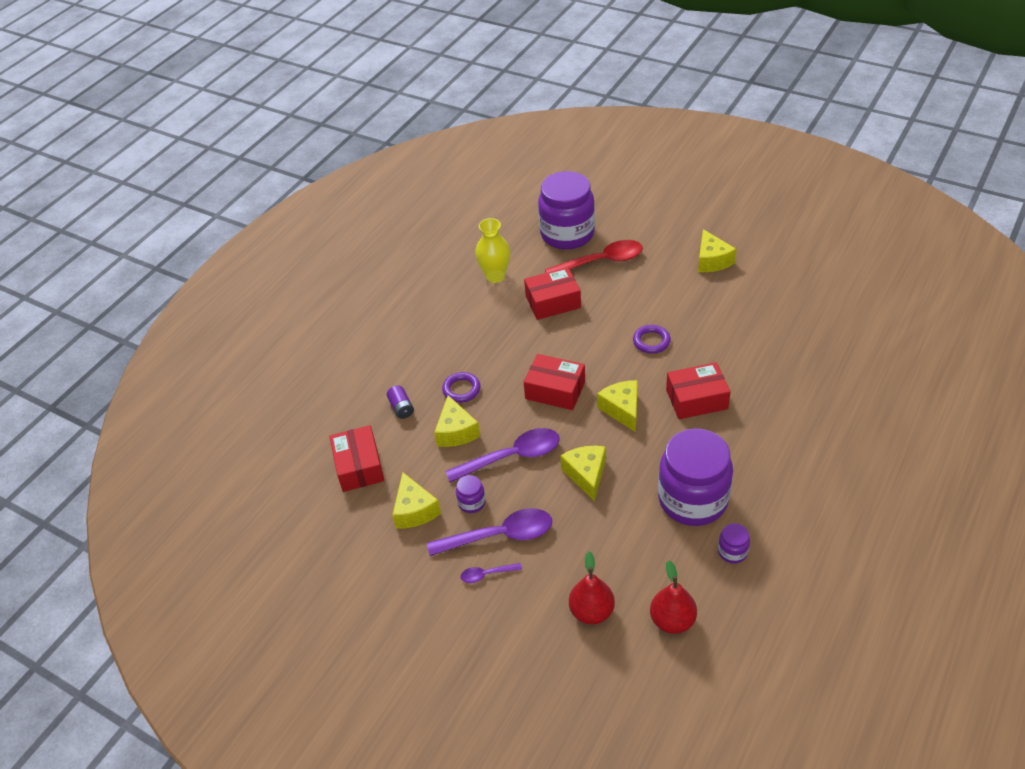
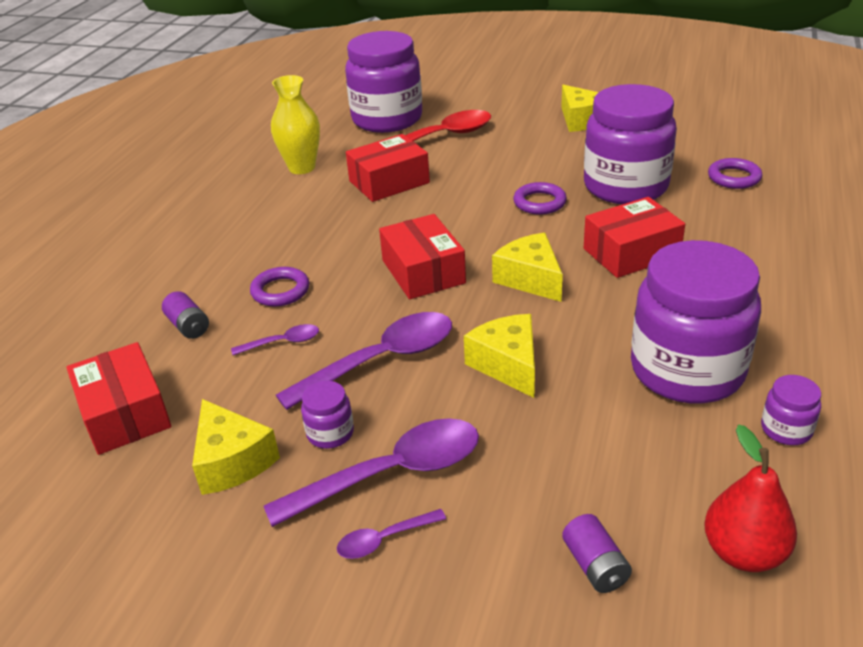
camera: 15 degrees left, 10 degrees down
yellow cheese [434,395,480,447] -> purple spoon [231,324,319,355]
red box [524,354,585,410] -> red box turned 60 degrees clockwise [379,214,466,299]
red pear [569,551,615,624] -> purple battery [562,514,632,593]
none -> purple jar [584,84,677,204]
none -> purple ring [708,158,762,189]

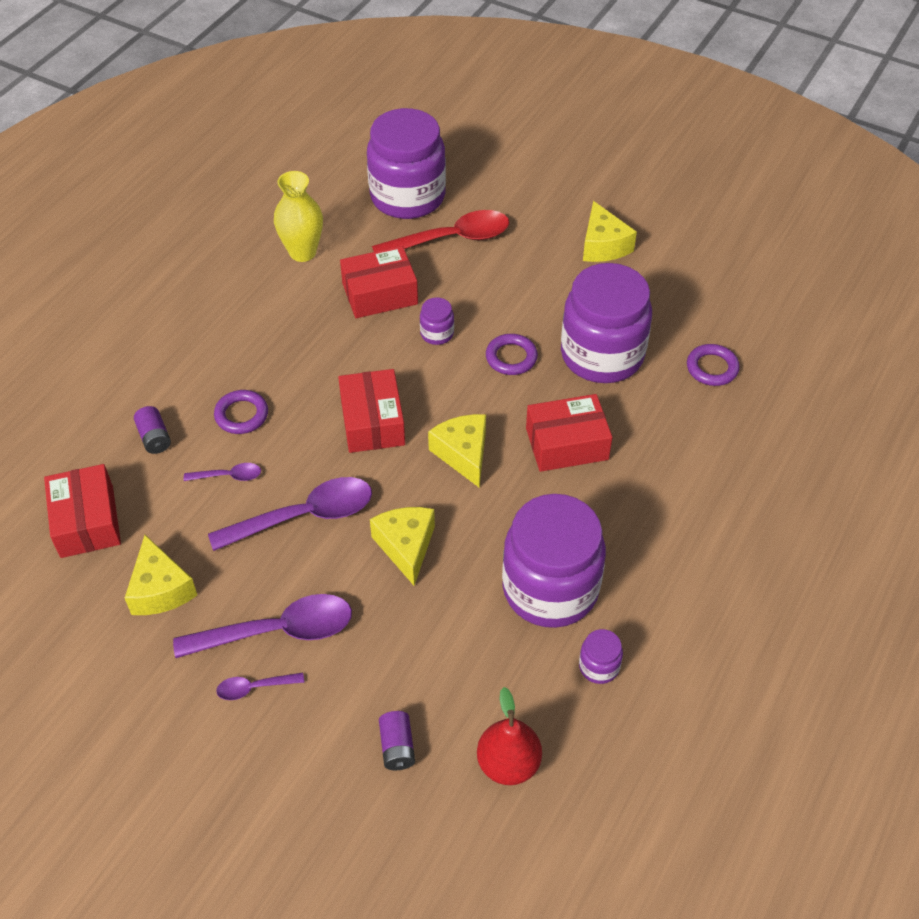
camera: 10 degrees right, 15 degrees up
purple jar [301,381,354,449] -> purple jar moved to [420,298,454,345]

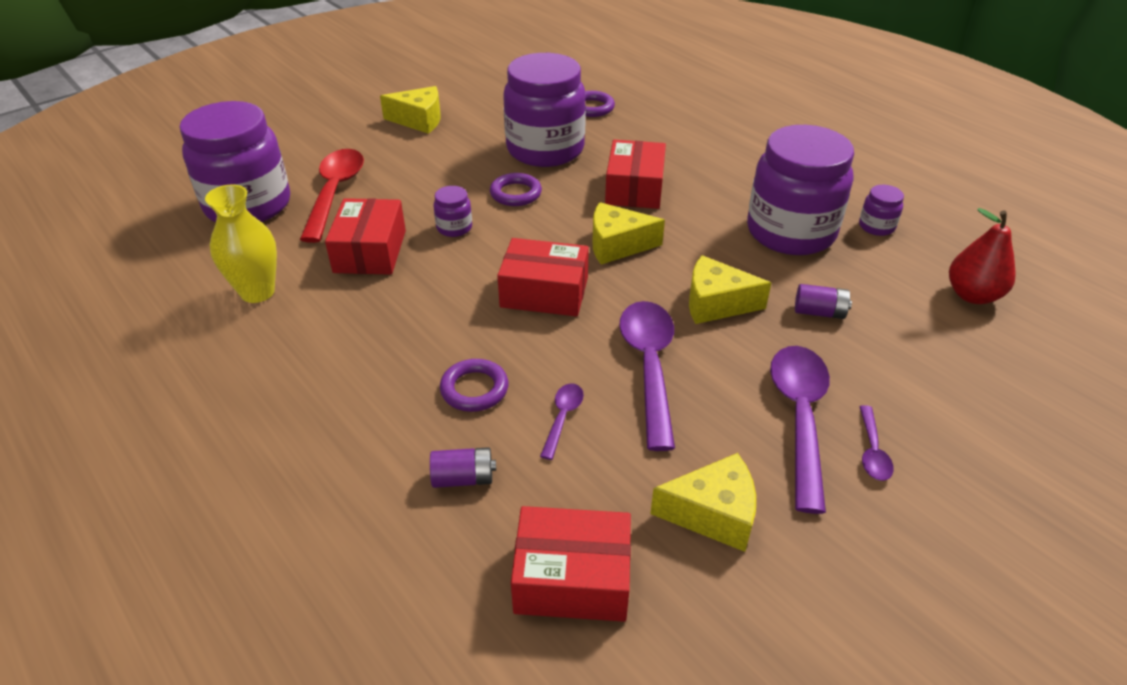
camera: 70 degrees left, 10 degrees down
purple battery [379,711,415,770] -> purple battery moved to [795,284,852,319]

